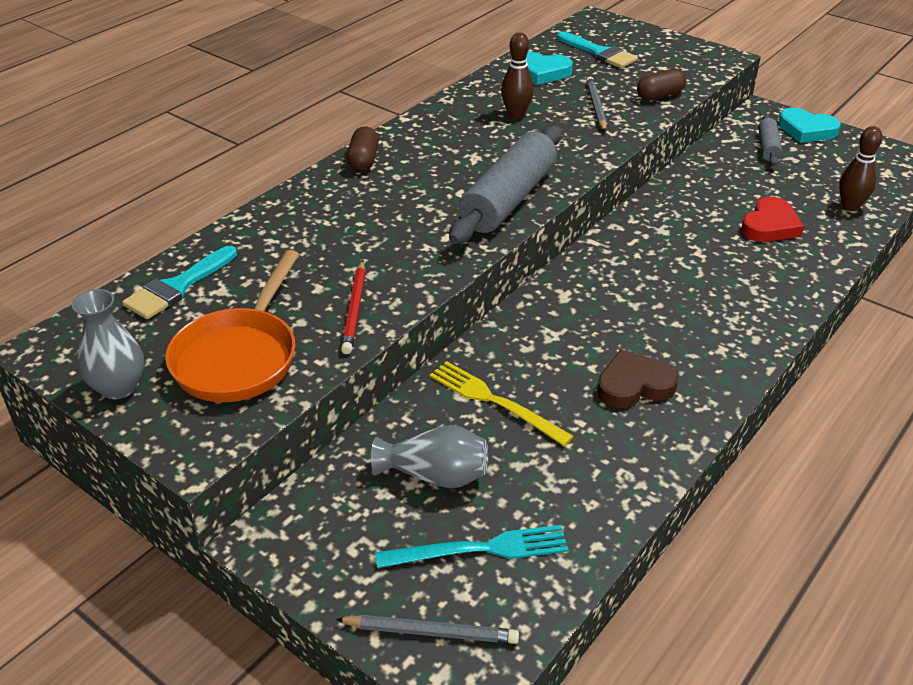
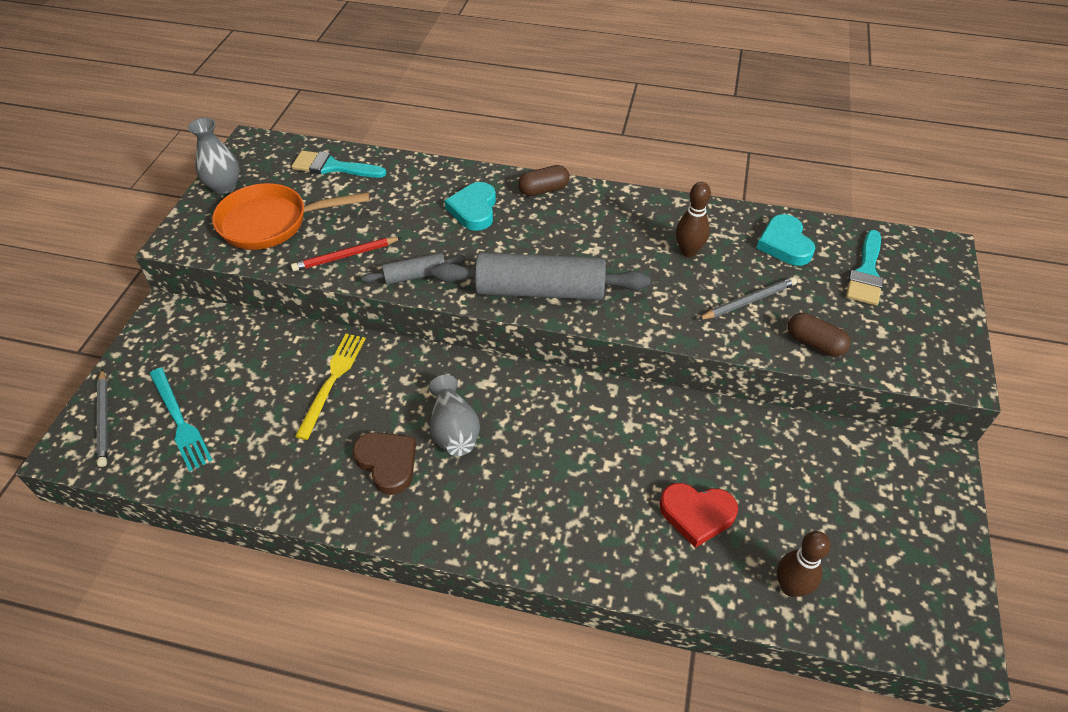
camera: 65 degrees right, 10 degrees up
grey vase [371,425,488,489] -> grey vase moved to [429,375,480,456]
grey rolling pin [758,115,782,166] -> grey rolling pin moved to [361,253,466,285]
turquoise heart [778,108,841,143] -> turquoise heart moved to [445,182,496,231]

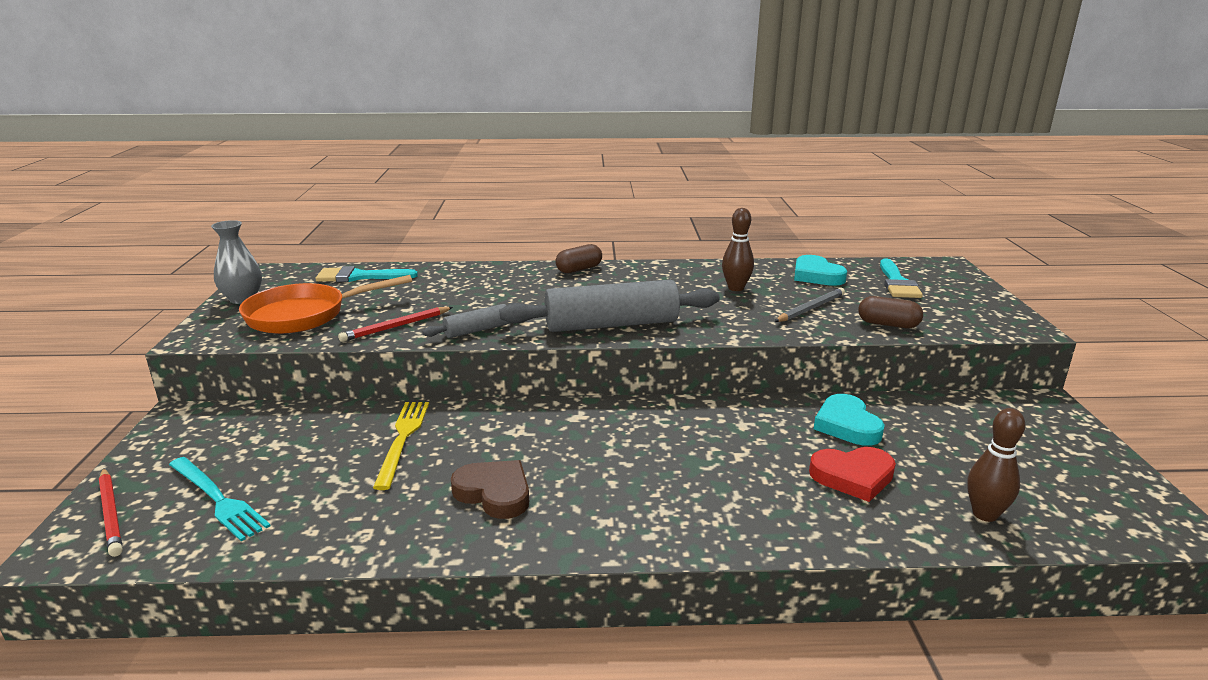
camera: 15 degrees left, 25 degrees down
grey pencil [97,369,108,467] -> red pencil [99,468,123,557]
grey vase [429,375,480,456] -> none
turquoise heart [445,182,496,231] -> turquoise heart moved to [814,394,885,446]

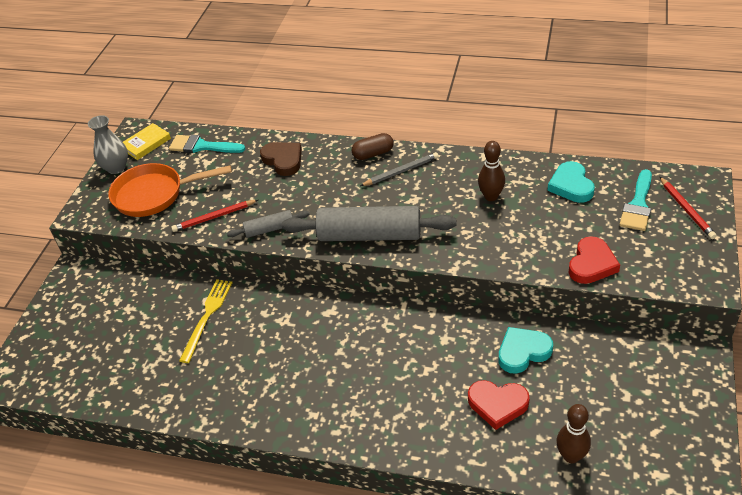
camera: 20 degrees right, 20 degrees up
red pencil [99,468,123,557] -> red pencil moved to [660,177,717,239]
turquoise fork [169,457,271,541] -> none
brown heart [451,460,529,519] -> brown heart moved to [260,142,302,176]
grey pencil [774,288,845,322] -> grey pencil moved to [360,152,439,186]
turquoise heart [814,394,885,446] -> turquoise heart turned 60 degrees clockwise [498,327,553,374]
brown capsule [858,296,923,328] -> red heart [568,236,620,284]
none -> yellow book [123,123,171,160]

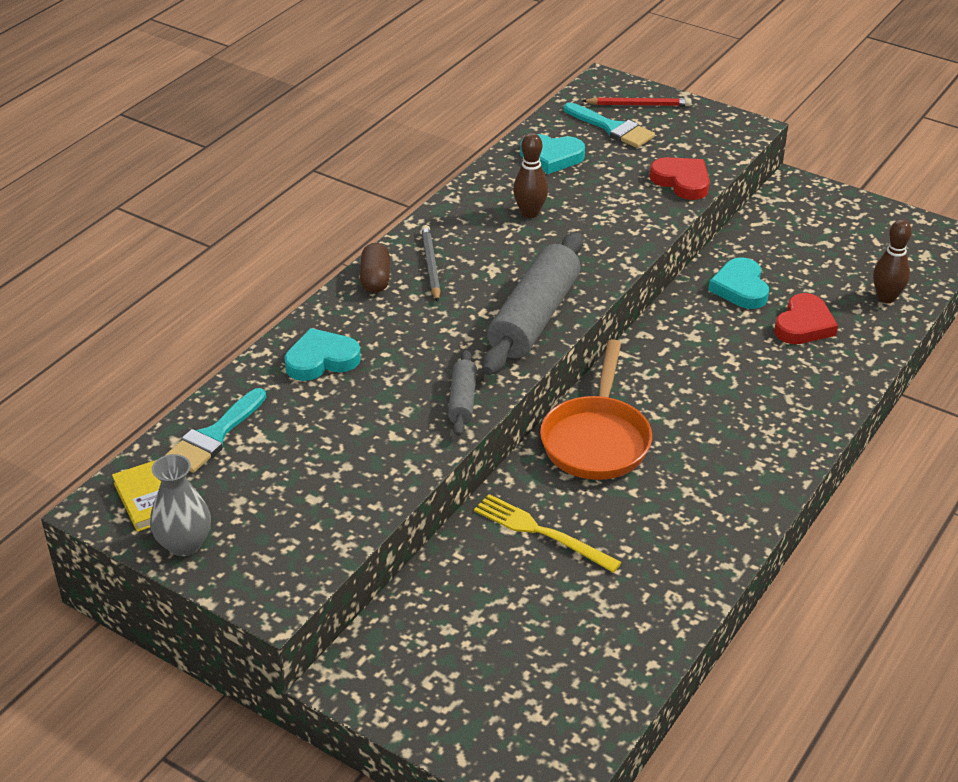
camera: 75 degrees left, 5 degrees down
orange pan [108,163,232,217] -> orange pan moved to [540,339,652,480]
red pencil [171,200,258,232] -> none
brown heart [260,142,302,176] -> turquoise heart [285,328,361,381]

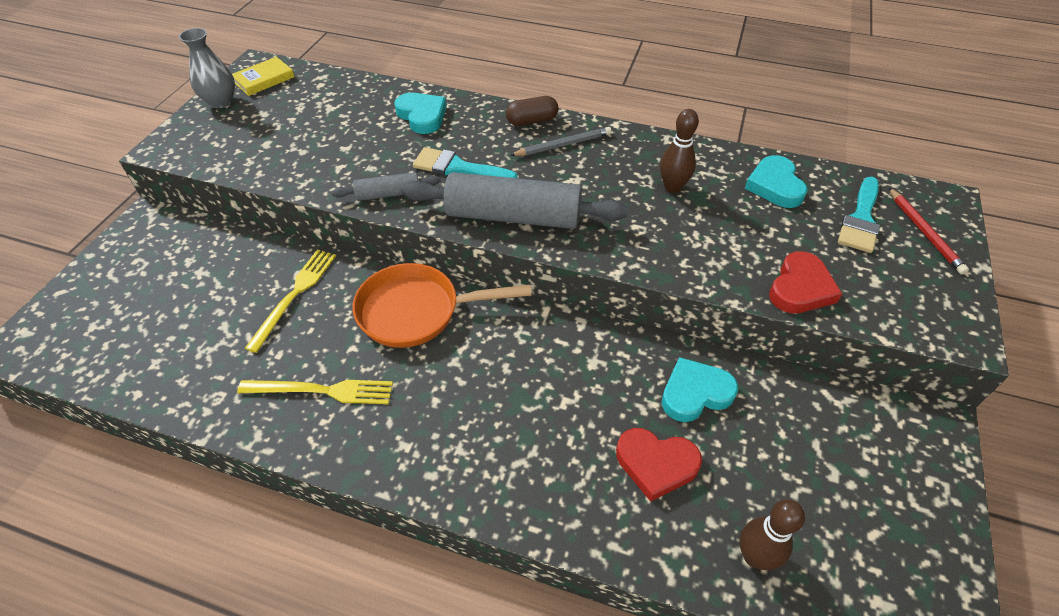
camera: 75 degrees right, 10 degrees up
turquoise brush [165,388,266,473] -> turquoise brush moved to [413,147,518,178]
none -> yellow fork [237,380,393,404]

